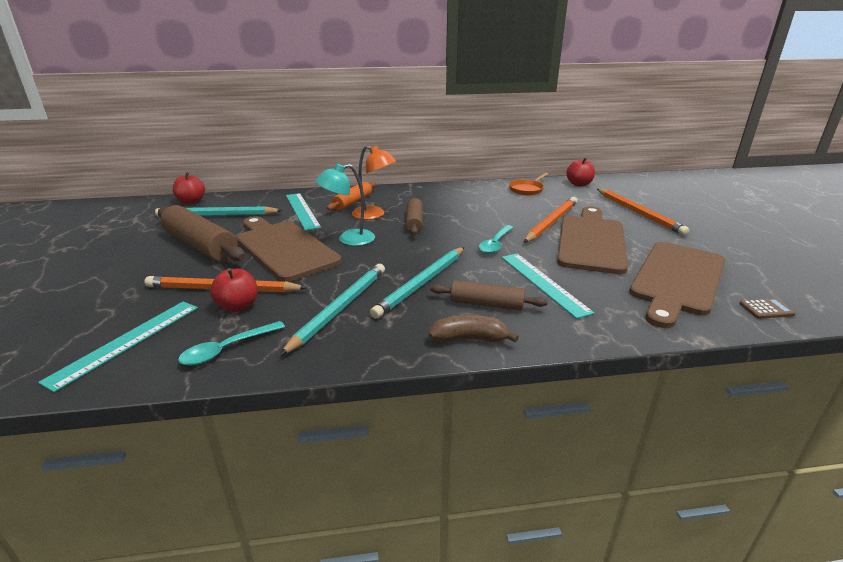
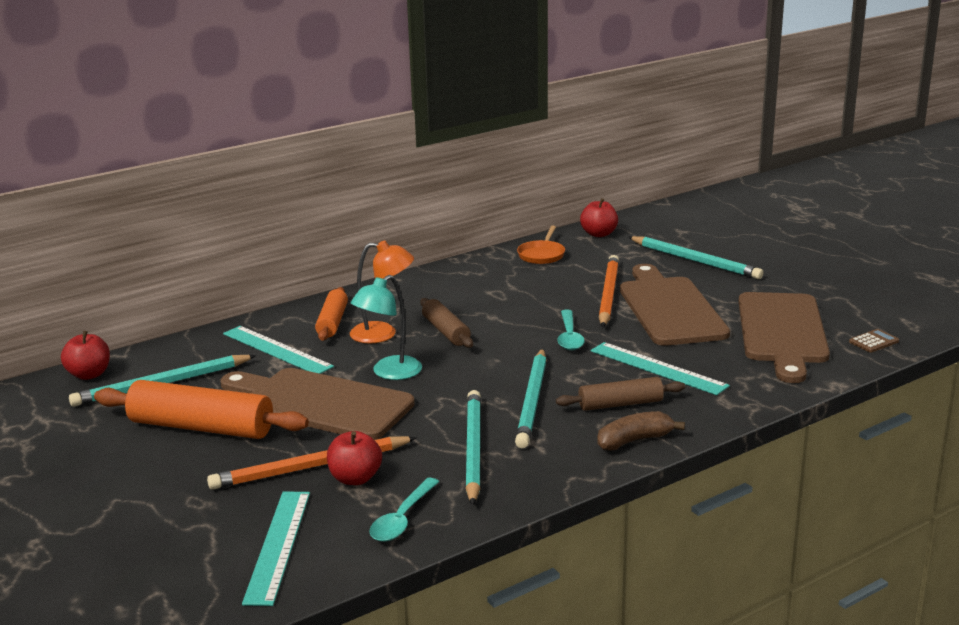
camera: 25 degrees left, 5 degrees down
brown rolling pin [158,205,245,261] -> orange rolling pin [94,380,309,439]
orange pencil [597,189,690,236] -> turquoise pencil [628,236,763,279]

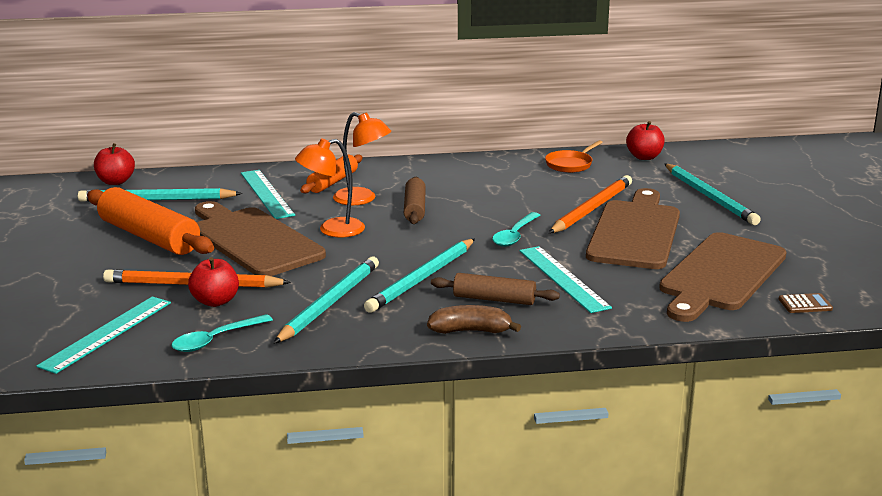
camera: 25 degrees right, 0 degrees up
turquoise lamp [351,275,422,380] -> orange lamp [295,138,365,237]

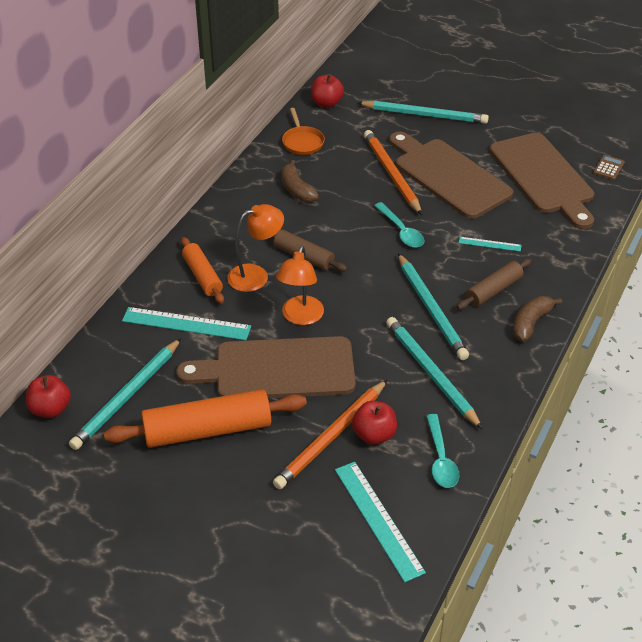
camera: 55 degrees left, 20 degrees up
turquoise ruler [519,246,612,313] -> turquoise ruler [459,237,521,252], size x0.52
none -> brown banana [281,160,319,202]

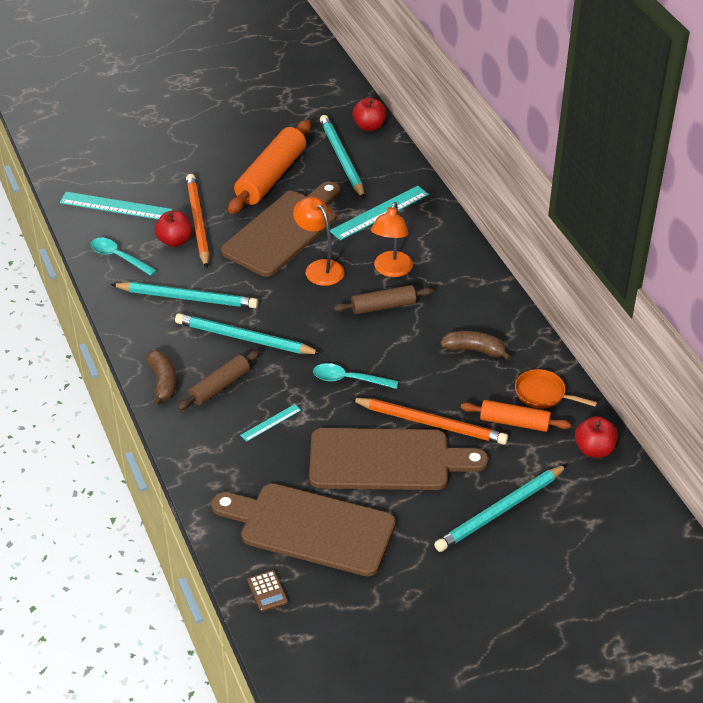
camera: 130 degrees right, 0 degrees up
orange rolling pin [181,237,224,304] -> orange rolling pin moved to [461,400,571,432]
brown rolling pin [457,258,532,310] -> brown rolling pin turned 45 degrees clockwise [177,350,260,410]

